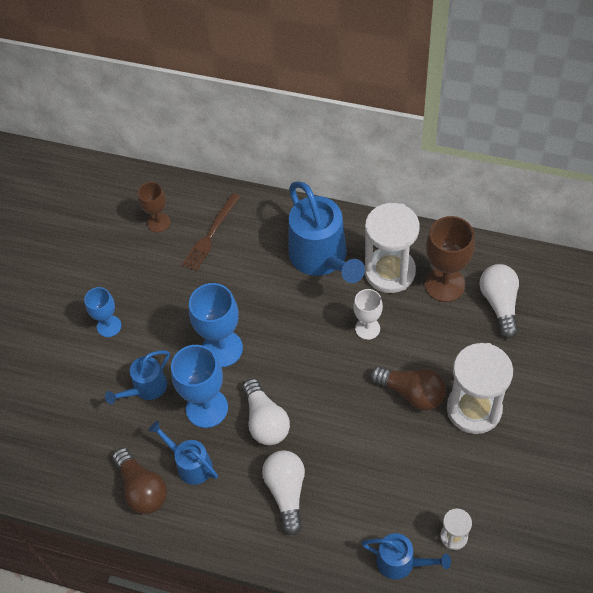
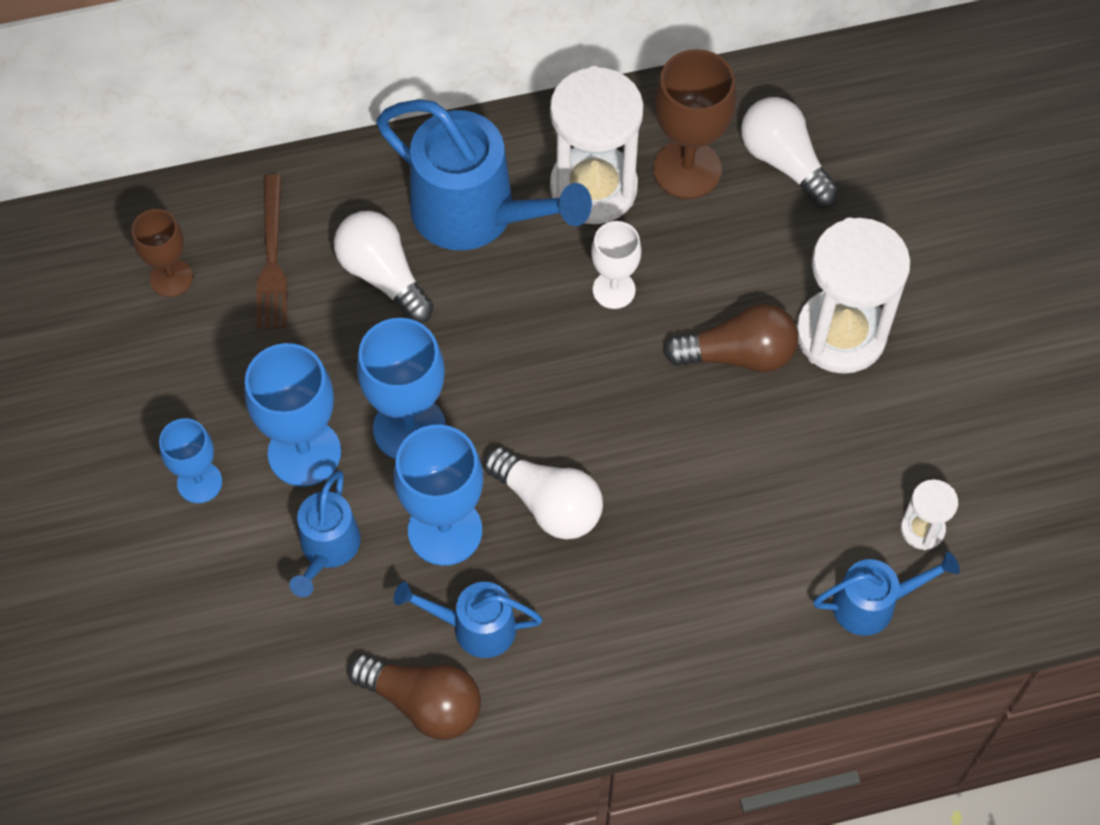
camera: 35 degrees left, 5 degrees up
white light bulb [262,450,305,535] -> white light bulb moved to [334,211,434,323]
none -> blue goblet [245,343,341,487]

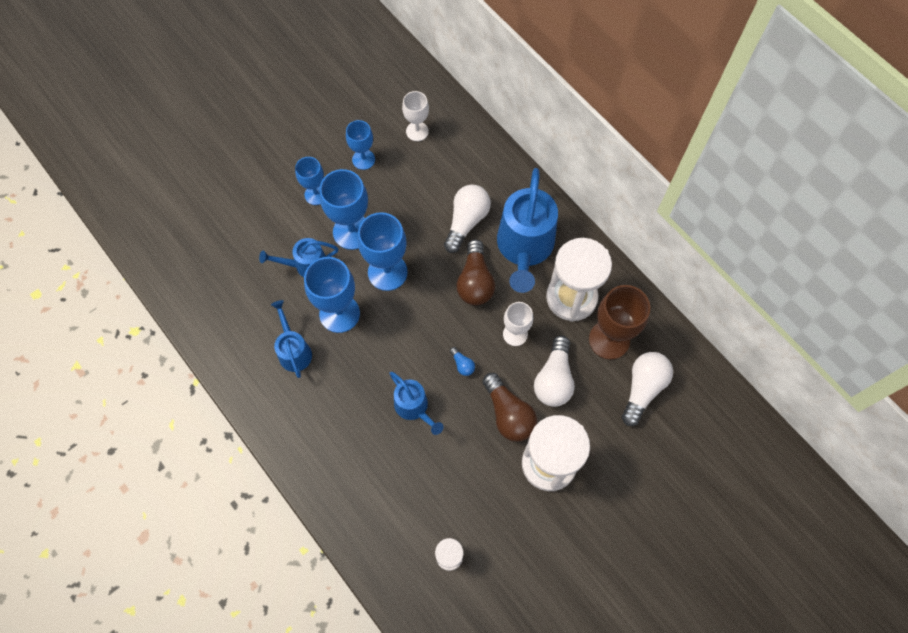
camera: 65 degrees right, 5 degrees up
brown goblet [132,209,193,297] -> white goblet [402,91,429,141]
brown fork [256,174,287,329] -> none
brown light bulb [348,654,481,740] -> brown light bulb moved to [457,239,495,305]
white light bulb [484,447,603,539] -> white light bulb moved to [534,335,575,407]
blue watering can [813,552,960,636] -> blue watering can moved to [389,372,444,435]
none -> blue goblet [346,120,375,170]
none -> blue light bulb [450,347,475,376]

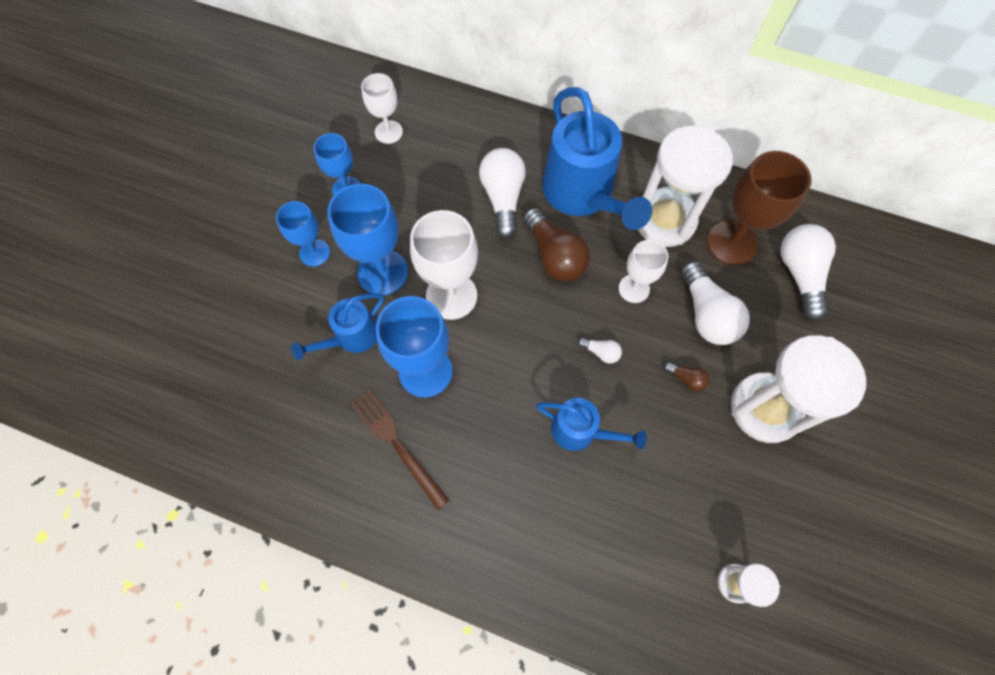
camera: 30 degrees left, 0 degrees up
blue watering can [271,300,312,378] -> brown fork [351,389,449,510]
blue goblet [358,212,408,291] -> white goblet [410,210,478,320]
blue light bulb [450,347,475,376] -> white light bulb [578,337,622,364]
brown light bulb [482,373,537,442] -> brown light bulb [664,361,709,391], size x0.46

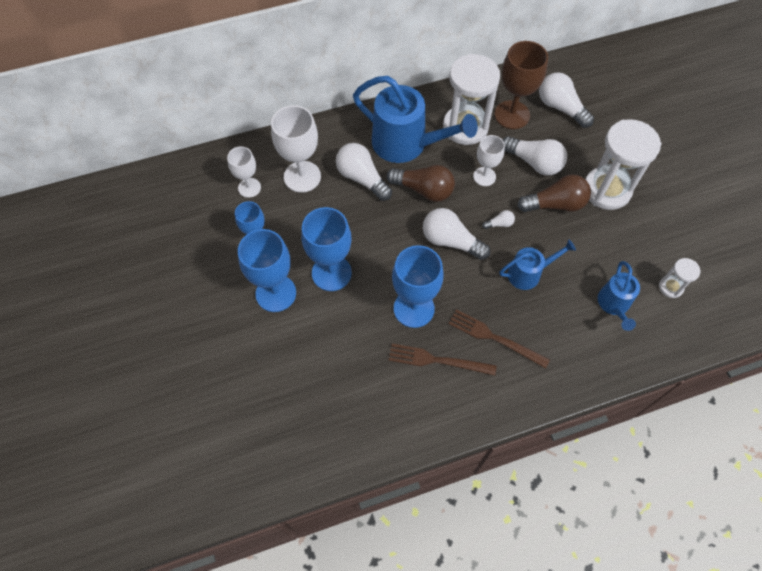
camera: 40 degrees left, 5 degrees down
blue goblet [276,201,330,267] -> blue goblet [238,229,296,312], size x1.64
blue watering can [291,293,384,360] -> blue watering can moved to [598,261,640,331]
white goblet [410,210,478,320] -> white goblet moved to [271,105,321,193]
brown light bulb [664,361,709,391] -> brown light bulb [518,175,591,212], size x2.18
none -> white light bulb [423,208,490,260]
none -> brown fork [448,310,550,368]

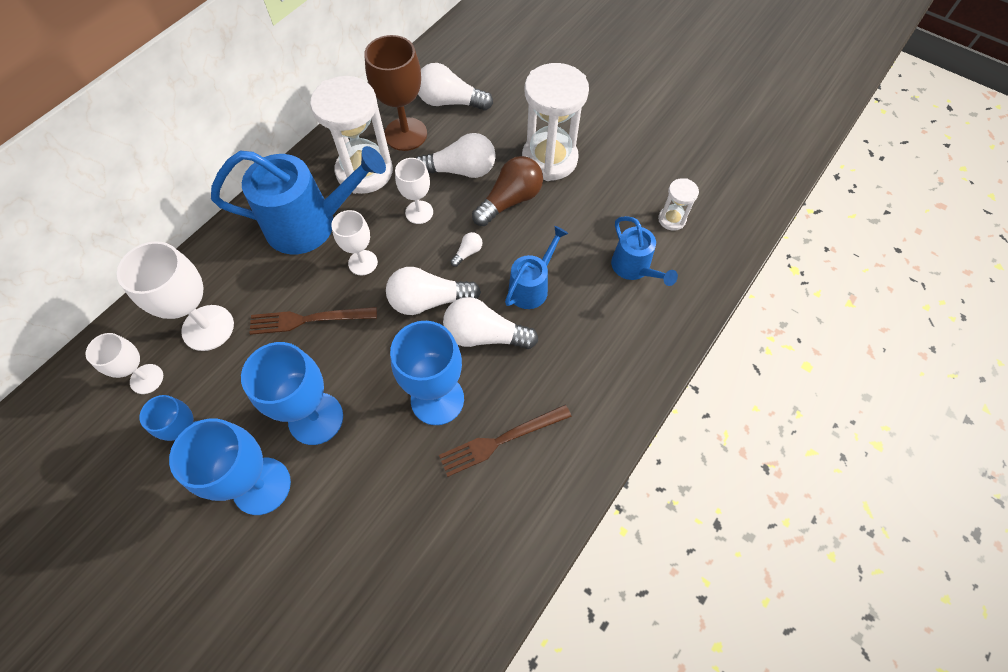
camera: 35 degrees left, 0 degrees up
white light bulb [336,143,392,201] -> white light bulb moved to [443,297,538,349]
brown light bulb [387,165,455,202] -> white goblet [331,210,378,275]
brown fork [448,310,550,368] -> brown fork moved to [249,307,377,335]

